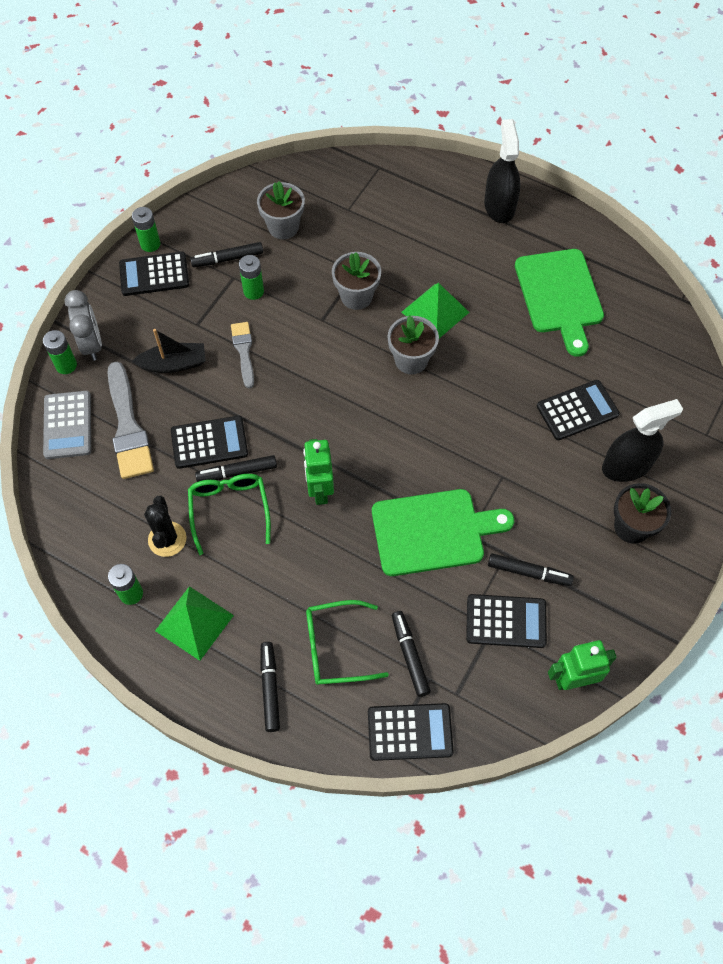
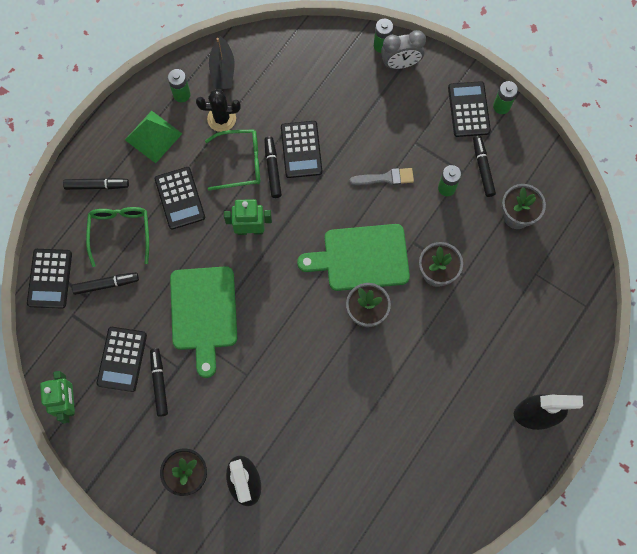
camera: 95 degrees right, 10 degrees up
grey calculator [43,391,91,459] -> none
grey brush [107,362,154,479] -> none
black boat [131,329,206,373] -> black boat moved to [209,36,235,89]
green pyramid [401,283,469,338] -> none
black marker [488,553,574,586] -> black marker turned 150 degrees clockwise [150,348,168,417]
green cutting board [515,249,604,357] -> green cutting board moved to [297,224,410,291]
black calculator [537,380,620,440] -> black calculator moved to [155,167,205,230]

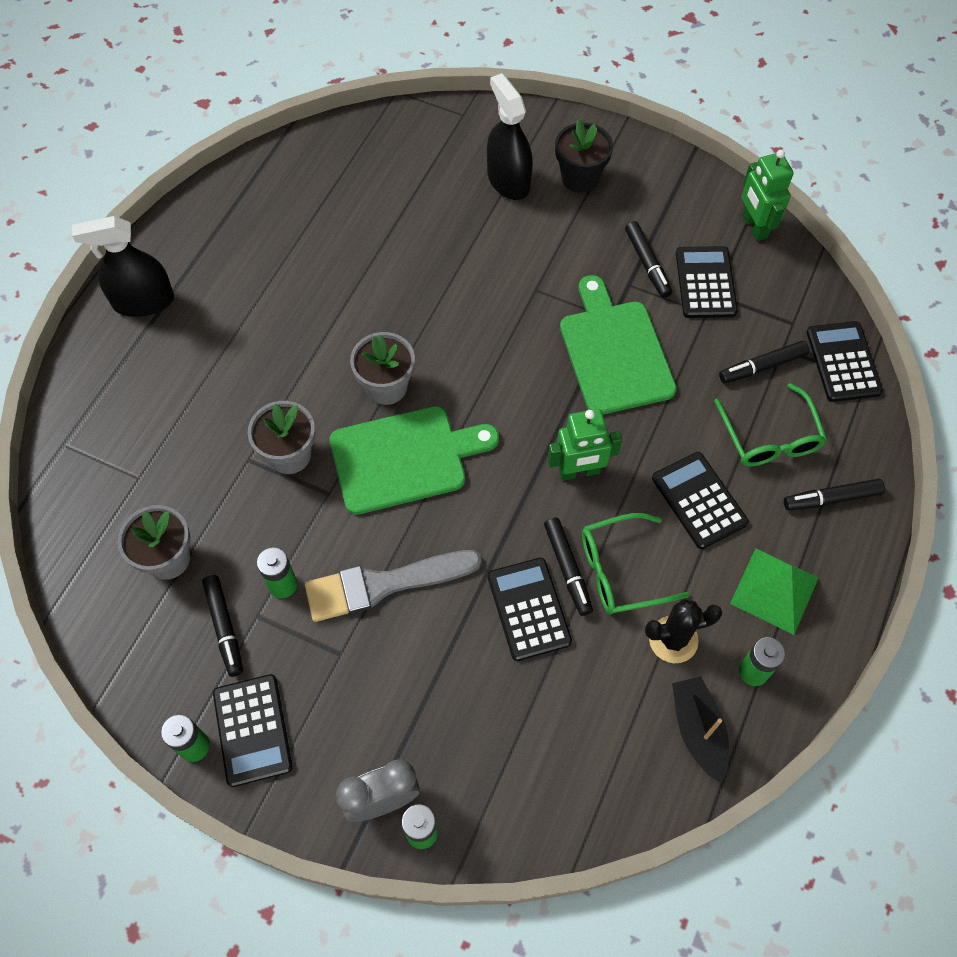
camera: 170 degrees right, 10 degrees down
grey brush [349,168,414,185] -> grey brush [305,550,482,622], size x1.69

